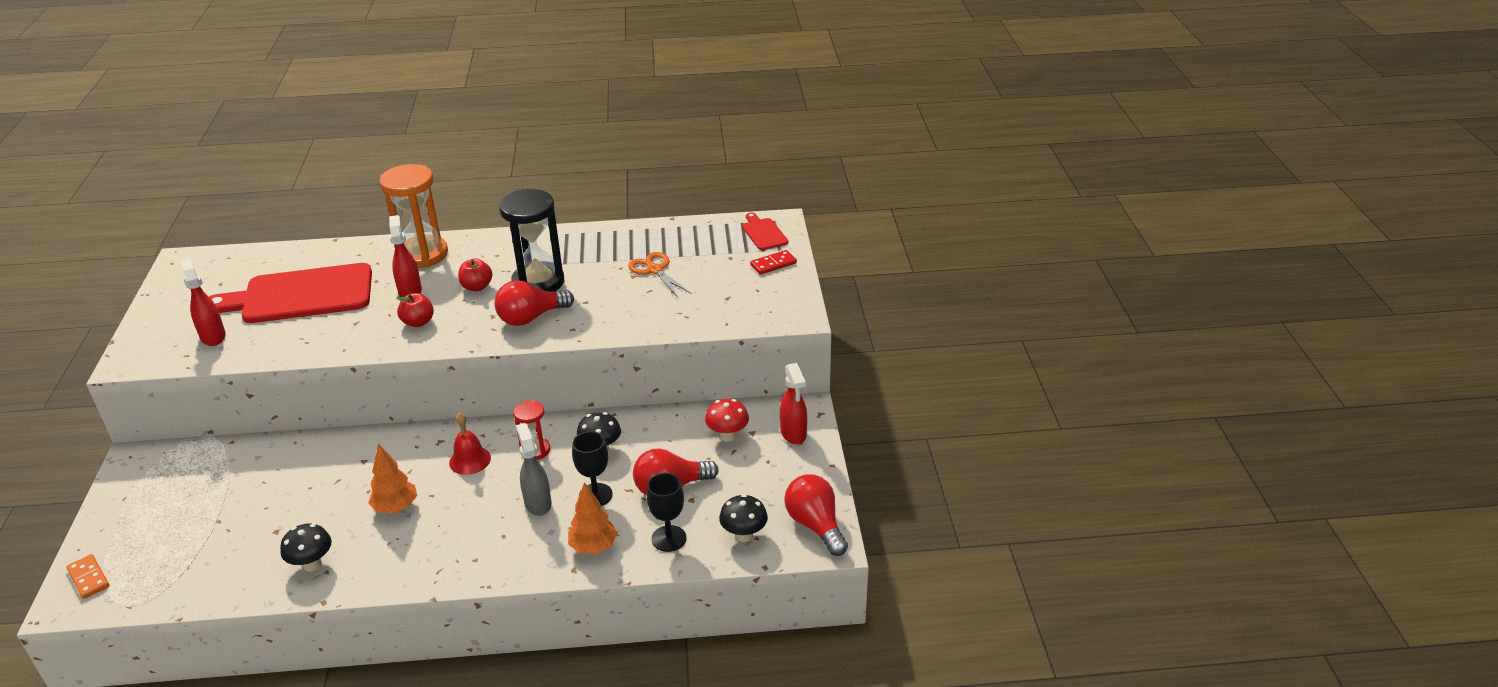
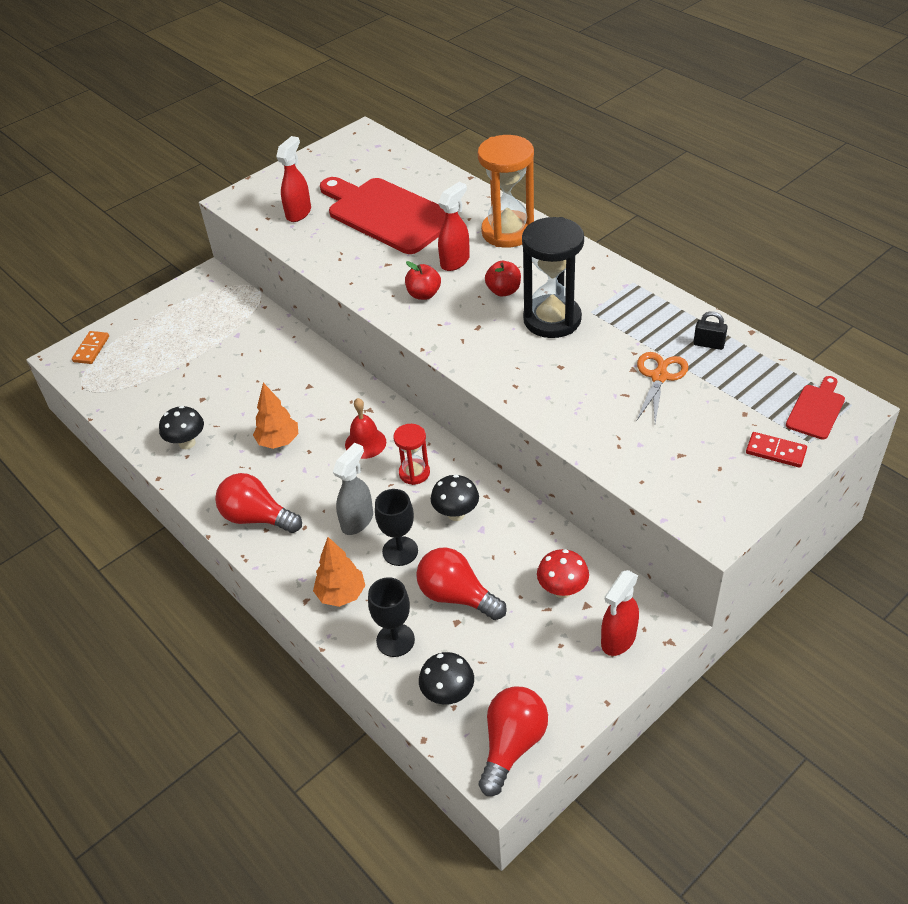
camera: 55 degrees right, 10 degrees up
red light bulb [494,280,574,326] -> red light bulb moved to [215,473,302,533]
none -> black padlock [693,311,728,350]

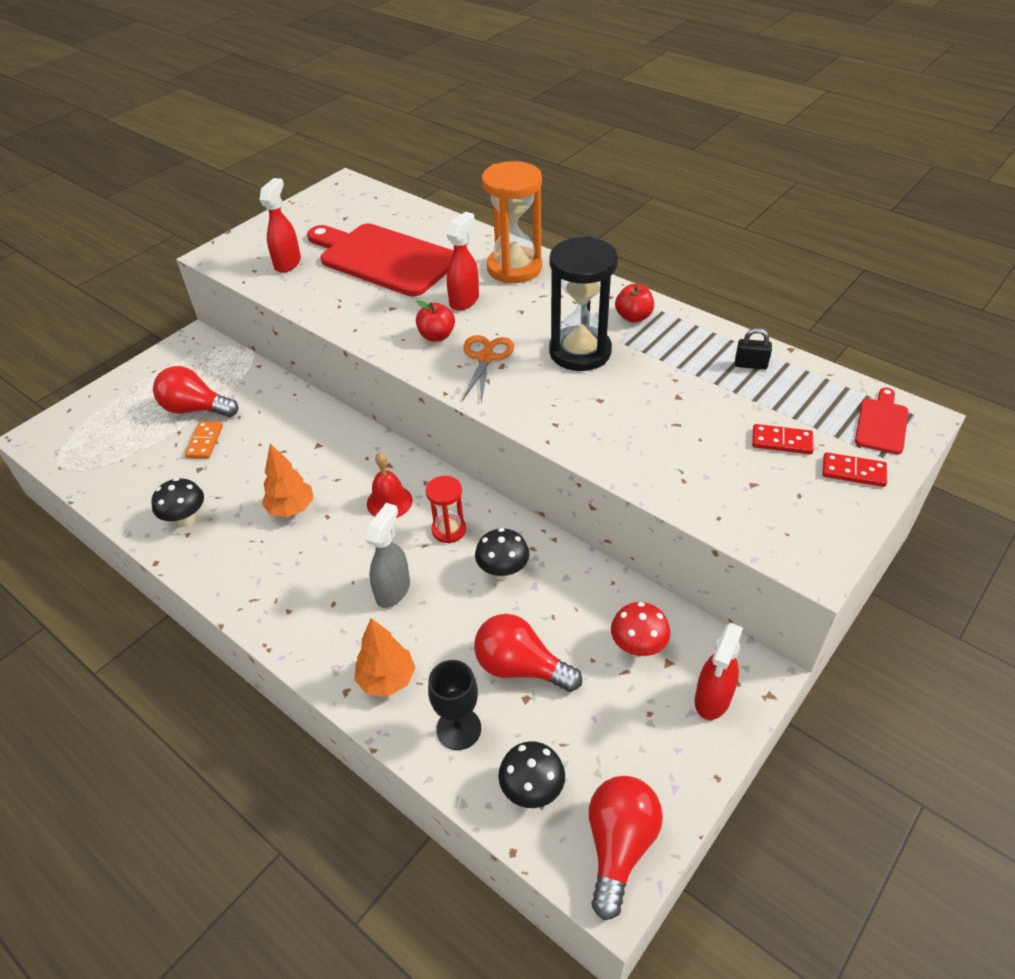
camera: 10 degrees left, 0 degrees up
orange domino [72,331,109,364] -> orange domino moved to [185,421,223,459]
red light bulb [215,473,302,533] -> red light bulb moved to [153,366,238,417]
black goblet [375,489,418,566] -> none
red apple [485,261,521,296] -> red apple moved to [615,284,654,323]
orange scissors [637,352,689,423] -> orange scissors moved to [462,335,514,403]
none -> red domino [752,424,814,454]

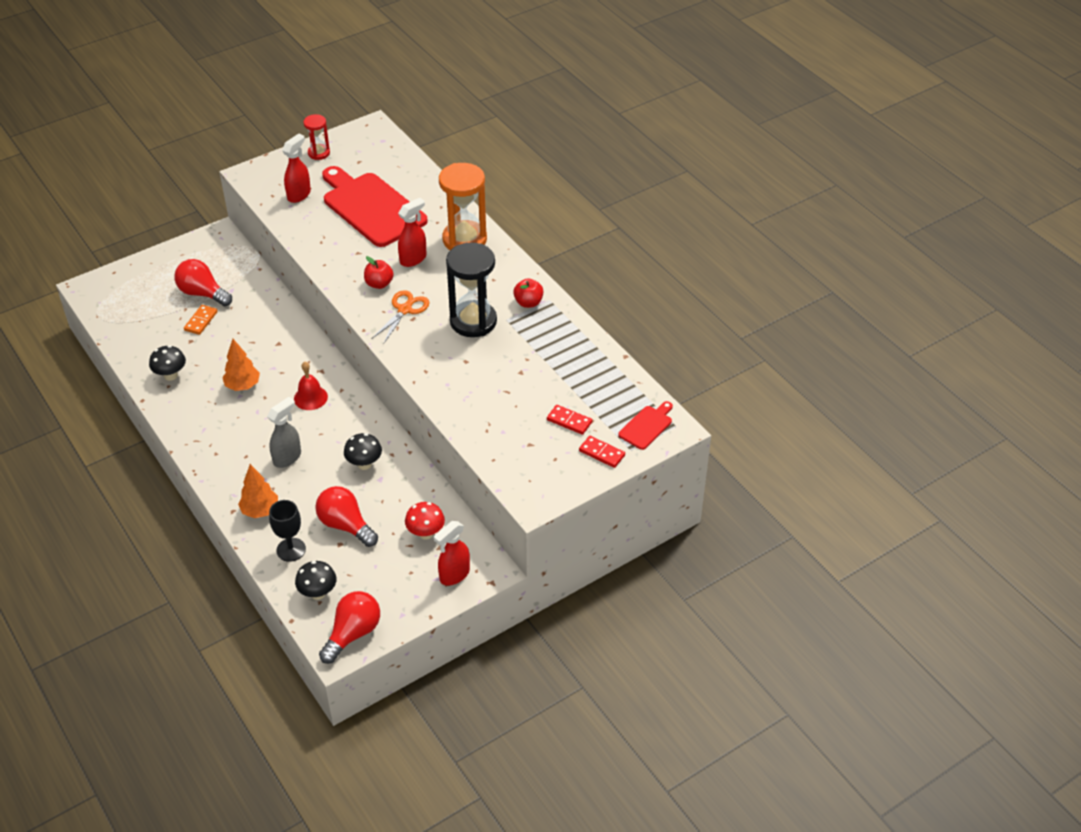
camera: 15 degrees right, 0 degrees up
red hourglass [426,476,466,543] -> red hourglass moved to [303,114,330,160]
black padlock [735,328,772,370] -> none

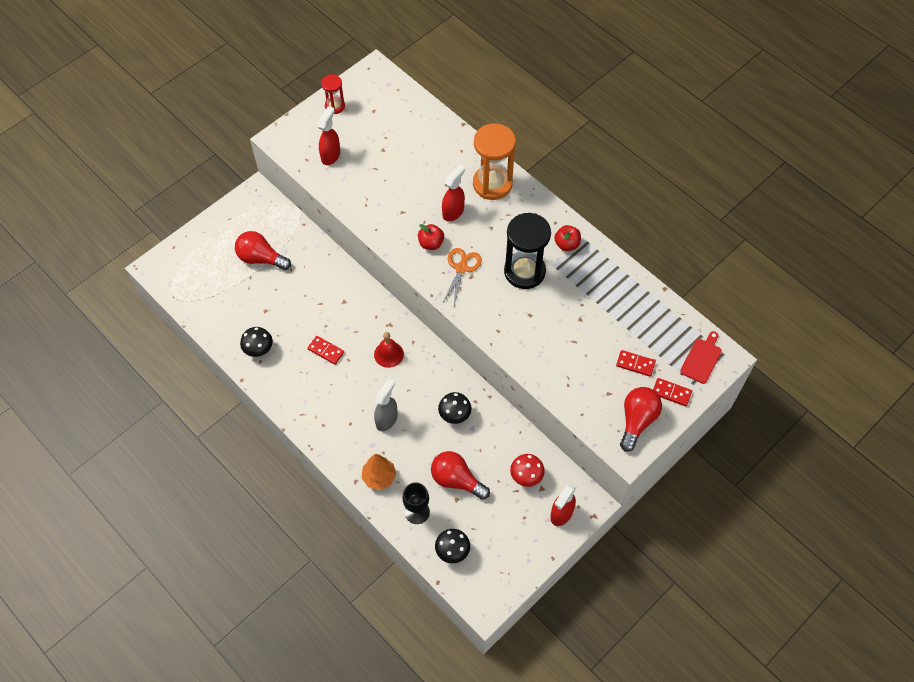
camera: 10 degrees left, 15 degrees up
orange domino [184,305,218,335] -> none
orange tree [222,339,260,391] -> red domino [308,336,344,365]
red light bulb [319,591,380,664] -> red light bulb moved to [620,387,662,452]
red cutting board [322,166,428,247] -> none

